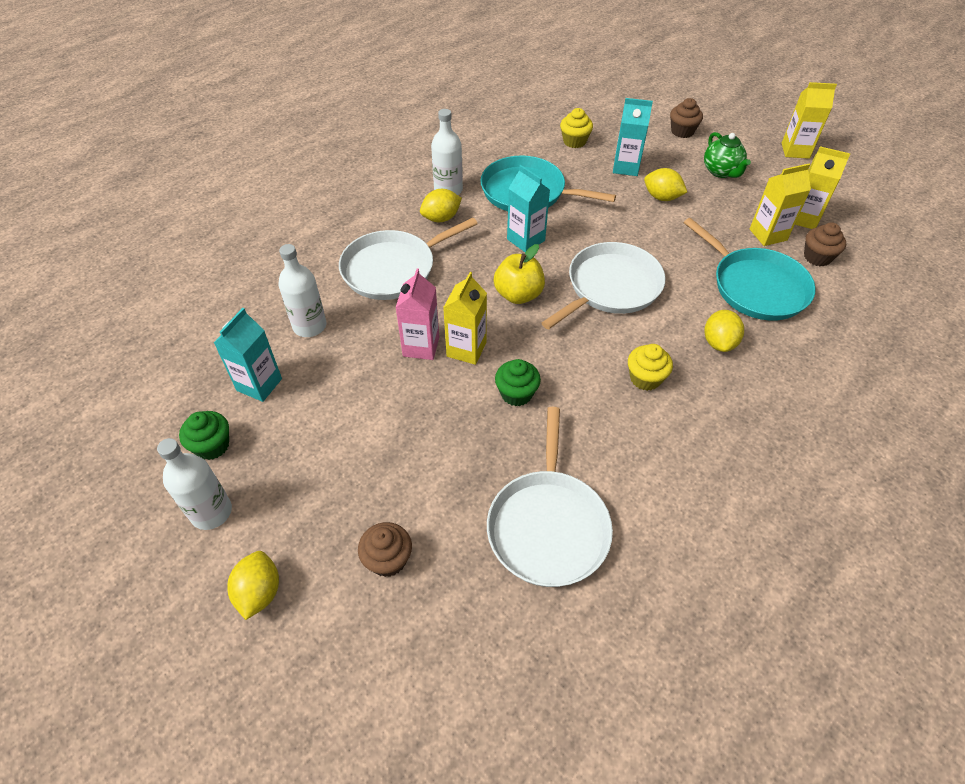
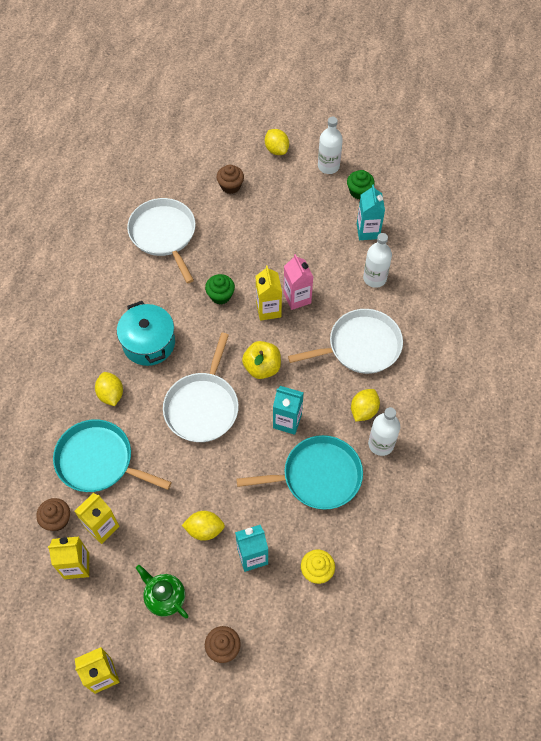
camera: 150 degrees right, 10 degrees up
white pan [339,218,478,300] -> white pan turned 45 degrees clockwise [288,309,403,374]
yellow cupcake [628,344,673,391] -> turquoise pot [117,301,175,366]

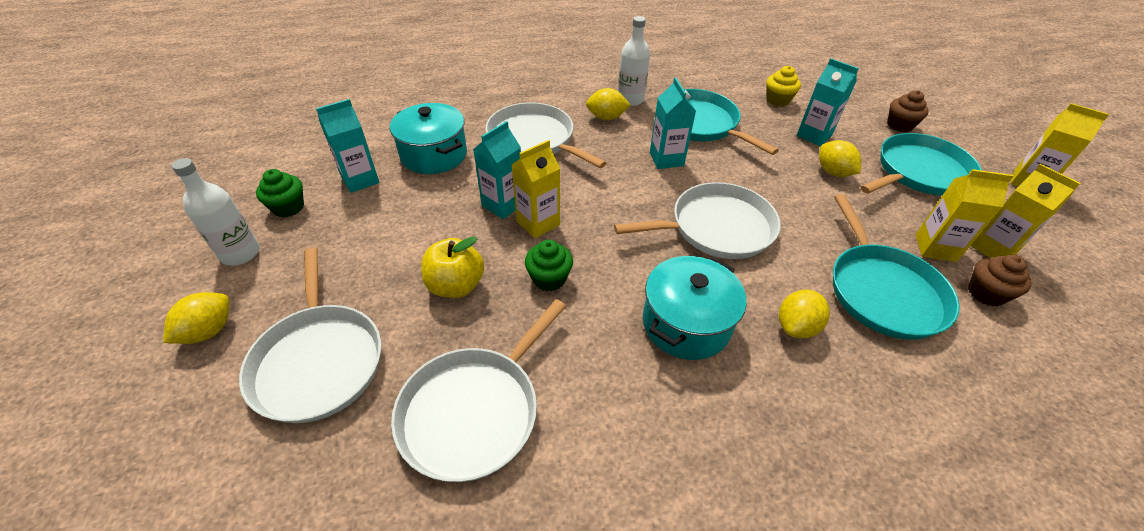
camera: 120 degrees left, 15 degrees down
green teapot [136,565,189,618] -> turquoise pan [861,133,982,196]
brown cupcake [217,165,244,194] -> white pan [239,247,381,423]
yellow apple [242,341,281,379] -> yellow apple moved to [421,236,484,298]
pink carton [284,254,313,310] -> turquoise carton [473,121,521,219]
white bottle [363,233,392,288] -> turquoise pot [390,103,467,174]

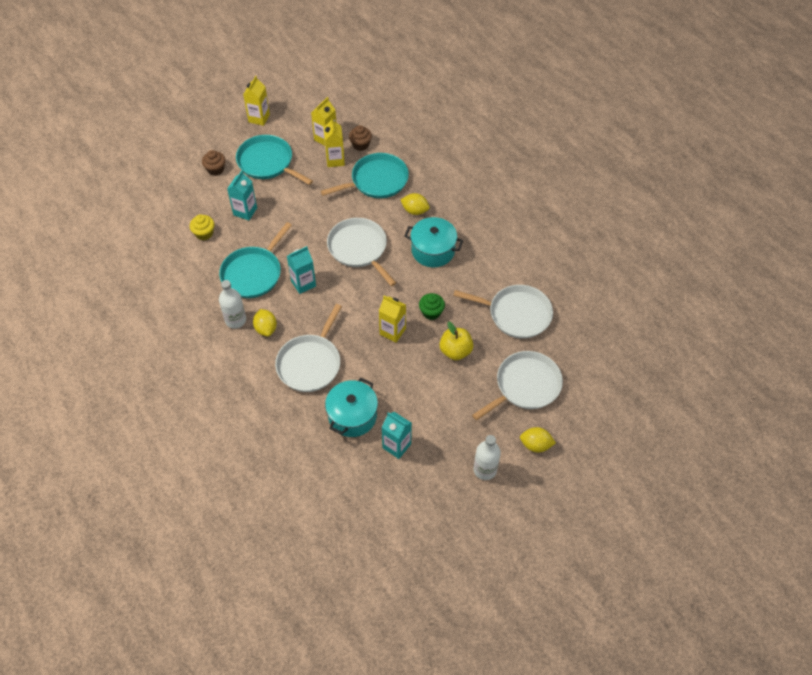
camera: 110 degrees left, 10 degrees up
green cupcake [256,169,304,217] -> none
turquoise carton [473,121,521,219] -> none
yellow lemon [819,140,861,177] -> none

